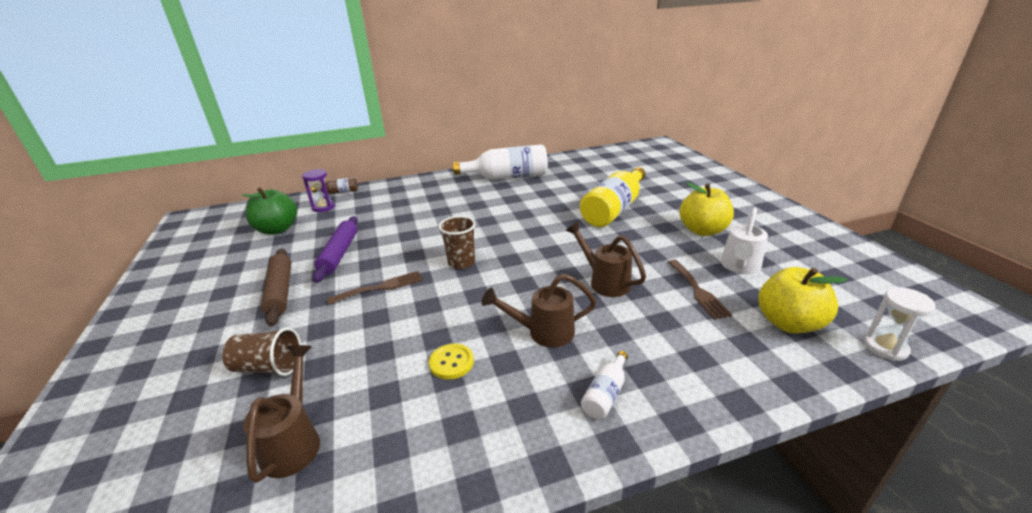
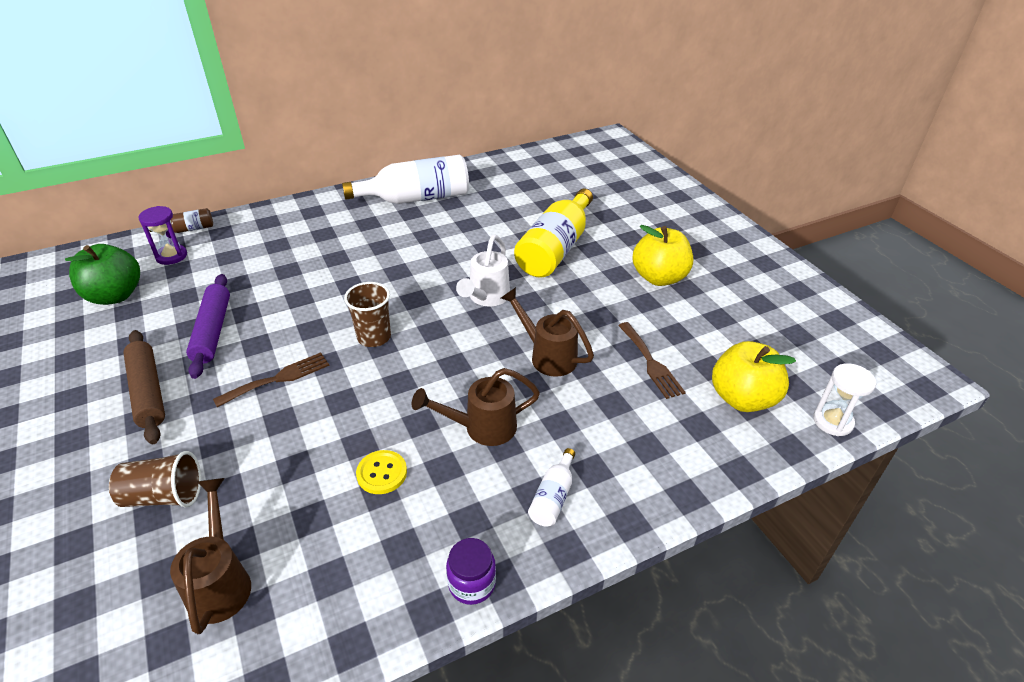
camera: 10 degrees left, 10 degrees up
white watering can [721,208,768,274] -> white watering can moved to [456,235,510,306]
none -> purple jar [446,538,496,605]

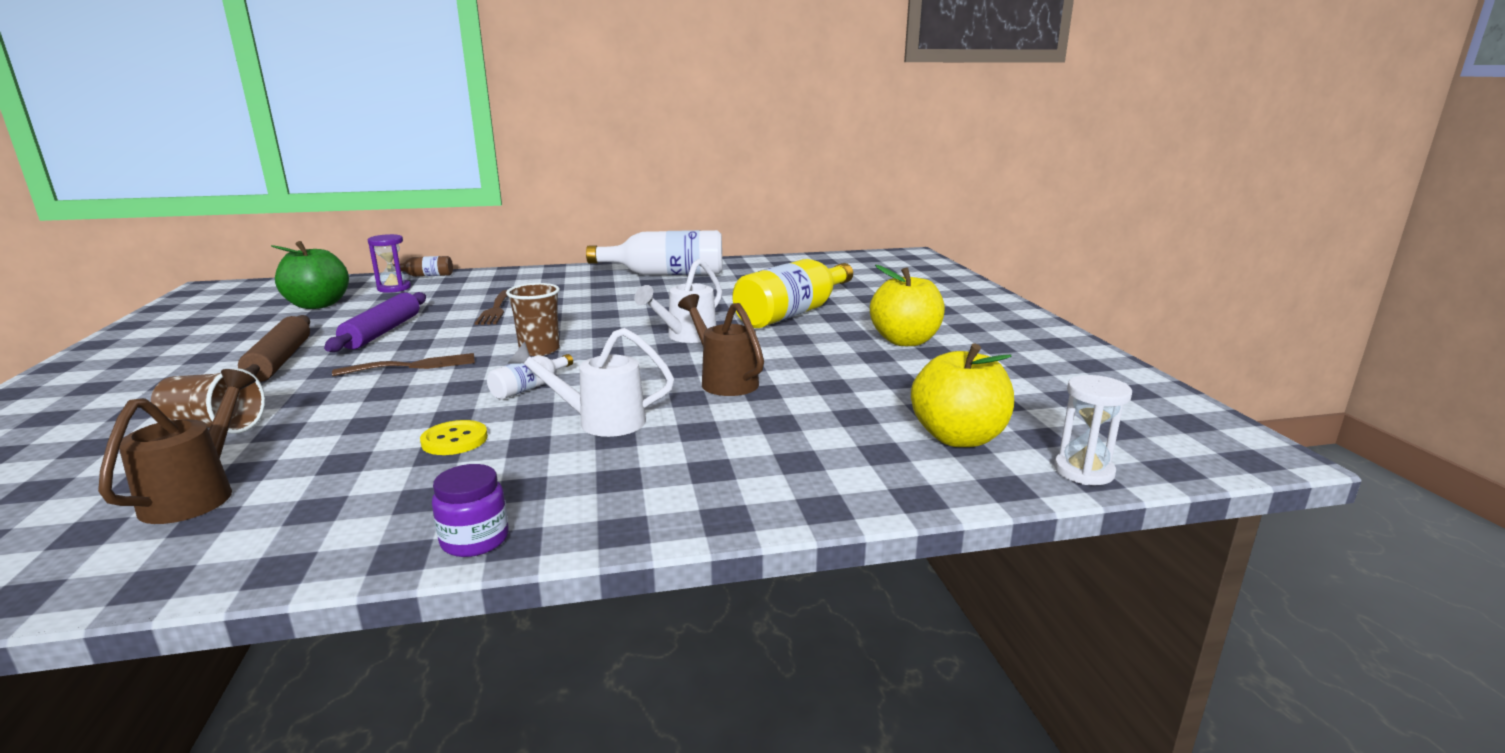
camera: 15 degrees right, 20 degrees down
brown watering can [412,368,540,446] -> white watering can [508,328,674,437]
white bottle [528,448,575,527] -> white bottle moved to [487,354,573,400]
brown fork [618,322,686,399] -> brown fork moved to [475,290,507,325]

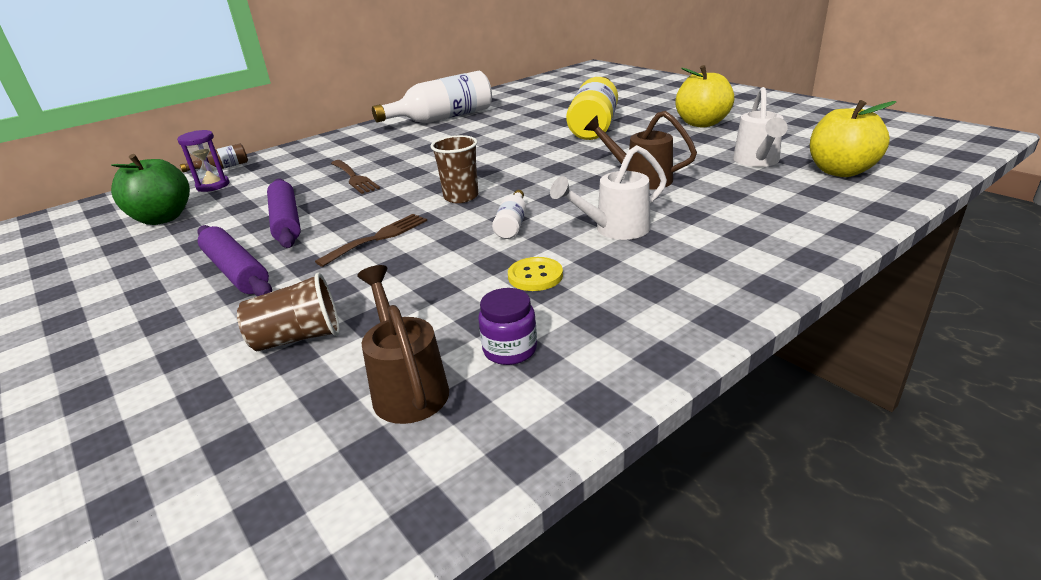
camera: 25 degrees left, 10 degrees up
brown rolling pin [238,315,310,382] -> purple rolling pin [197,225,272,296]
purple jar [432,464,509,557] -> purple jar moved to [478,288,537,365]
white watering can [634,259,722,343] -> white watering can moved to [733,87,788,167]
white hourglass [1054,375,1132,485] -> none

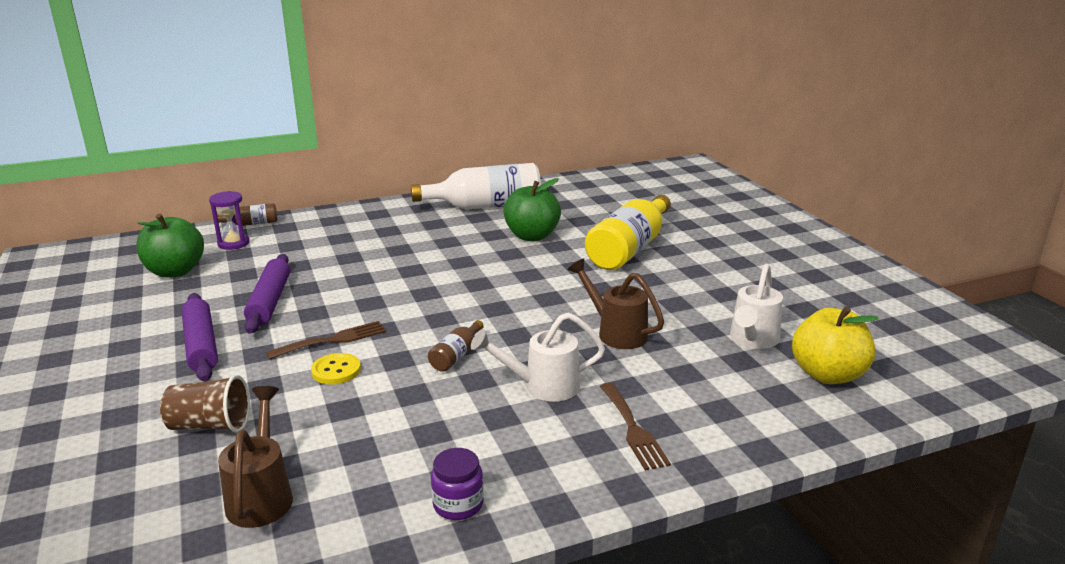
camera: 15 degrees right, 5 degrees down
brown fork [331,160,380,194] -> brown fork moved to [600,383,671,471]
brown cup [431,135,478,203] -> none
purple jar [478,288,537,365] -> purple jar moved to [431,448,484,520]
white bottle [492,190,526,239] -> brown bottle [428,320,484,372]
yellow button [508,257,563,291] -> yellow button moved to [311,353,361,384]
yellow apple [675,65,734,127] -> none
none -> green apple [503,178,561,241]

